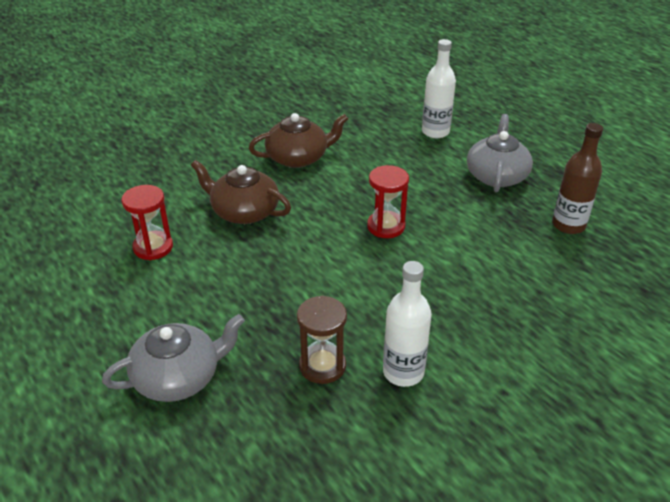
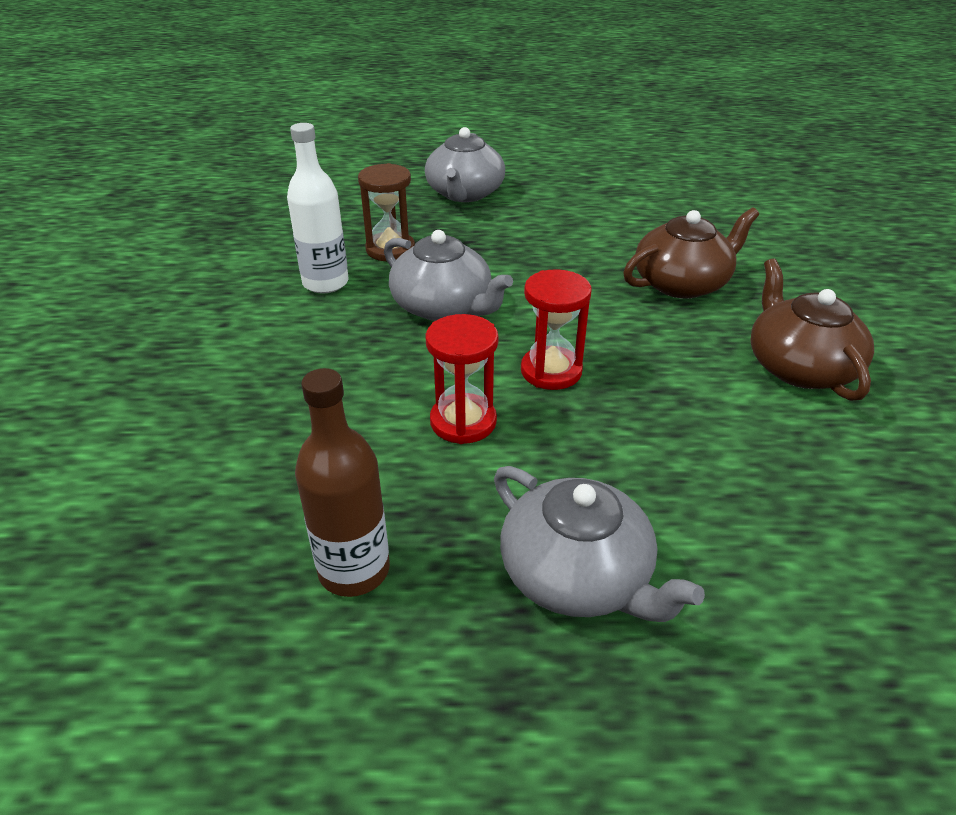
camera: 125 degrees right, 0 degrees up
red hourglass [121,185,173,260] -> red hourglass moved to [426,314,499,444]
brown teapot [249,113,348,168] -> brown teapot turned 150 degrees clockwise [750,259,874,401]
white bottle [422,39,456,138] -> none
none -> grey teapot [384,230,513,321]

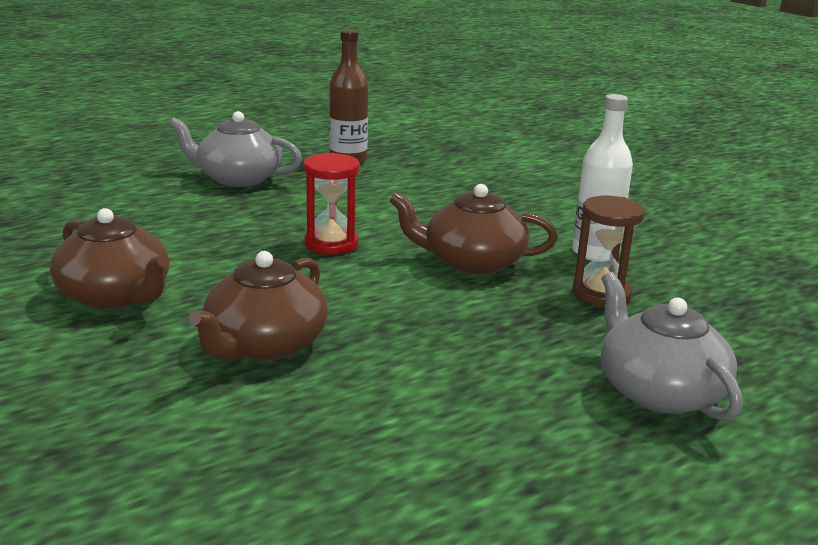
camera: 145 degrees right, 15 degrees down
grey teapot [384,230,513,321] -> brown teapot [389,184,558,275]
red hourglass [426,314,499,444] -> none

